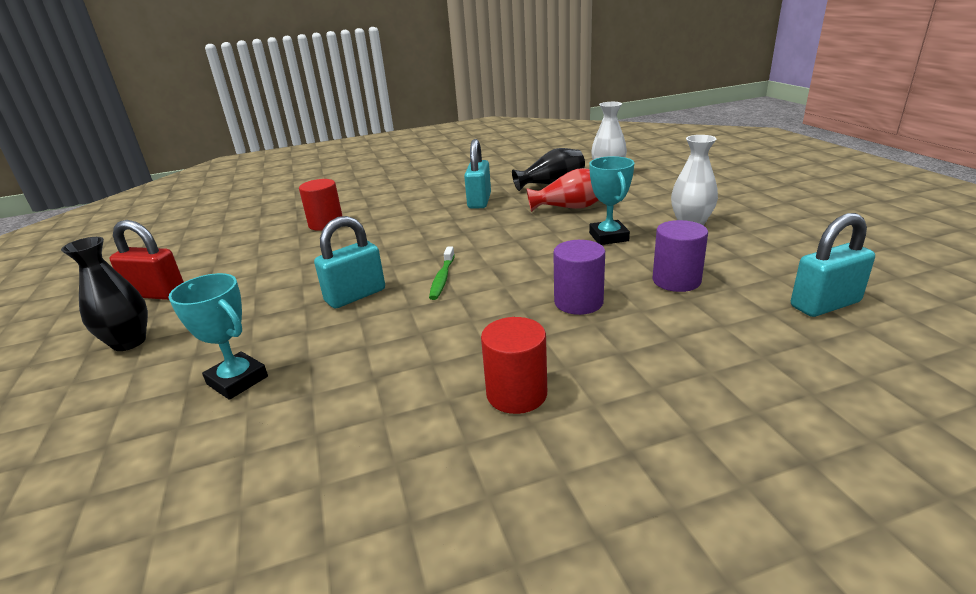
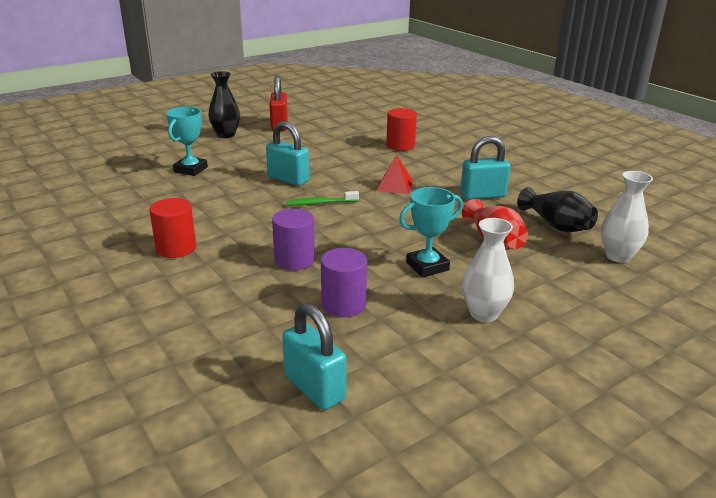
camera: 70 degrees right, 0 degrees up
none -> red pyramid [377,154,413,194]

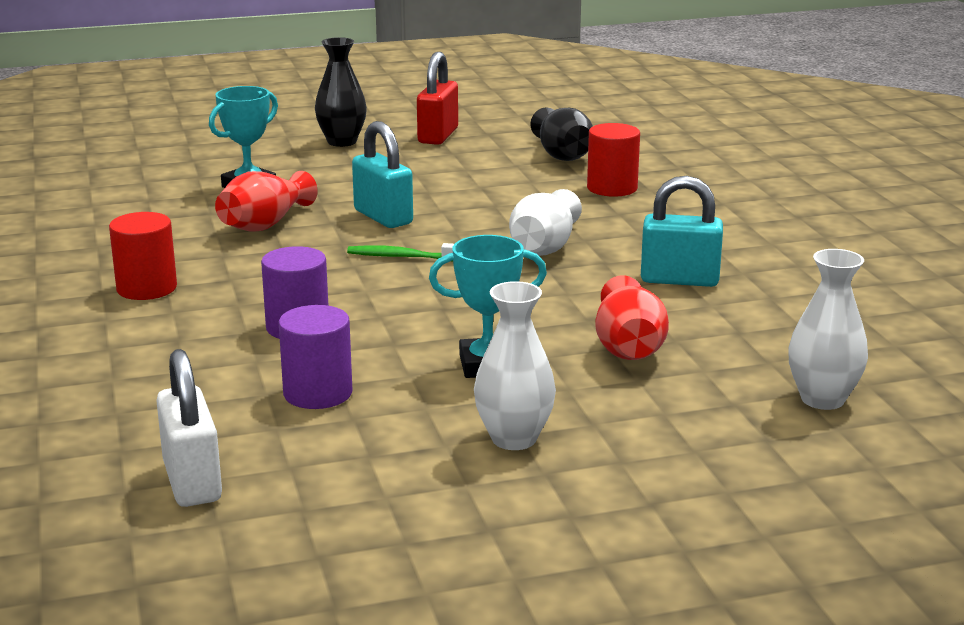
camera: 20 degrees right, 5 degrees down
turquoise padlock [282,303,346,410] -> white padlock [156,349,222,507]
red pyramid [377,154,413,194] -> white vase [509,189,582,256]
black vase [517,187,598,232] -> black vase moved to [531,108,593,161]
none -> red vase [215,171,318,232]

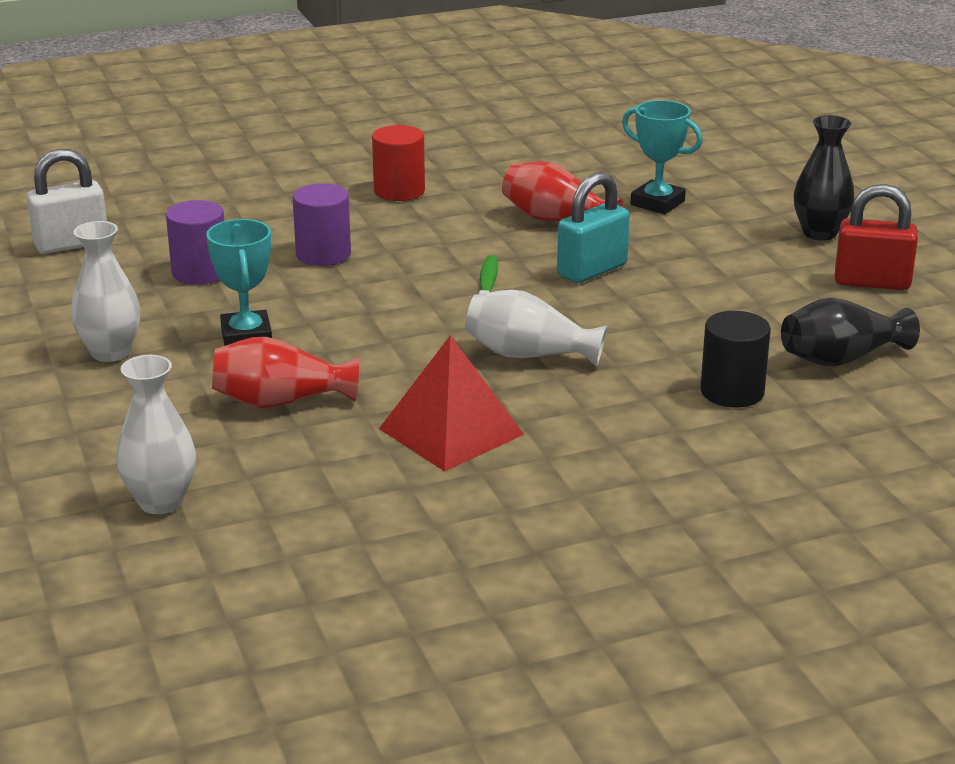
camera: 85 degrees right, 5 degrees up
red cylinder [587,123,640,197] -> black cylinder [700,311,771,407]
turquoise padlock [641,176,723,287] -> red pyramid [379,335,524,472]

